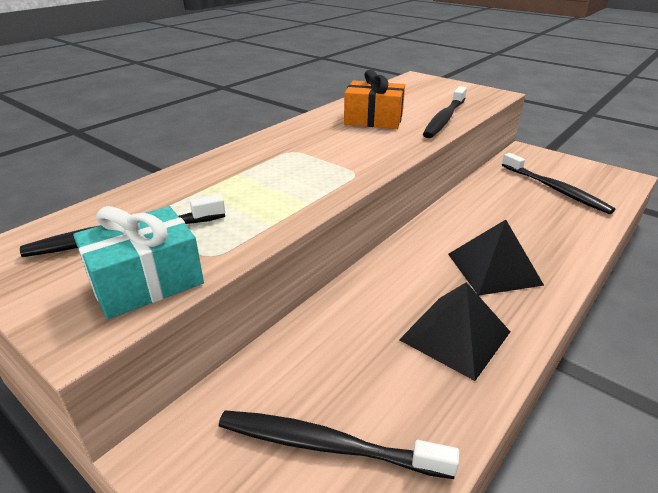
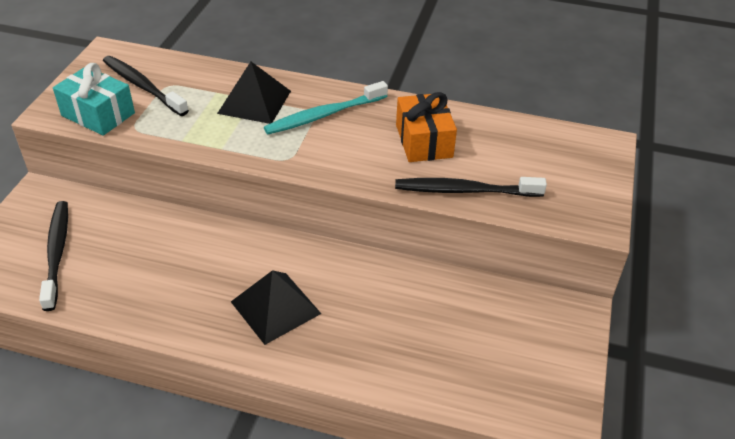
camera: 65 degrees right, 10 degrees up
black pyramid [399,282,510,381] -> black pyramid moved to [217,62,291,124]
black toothbrush [502,153,615,214] -> none
none -> turquoise toothbrush [264,81,388,134]

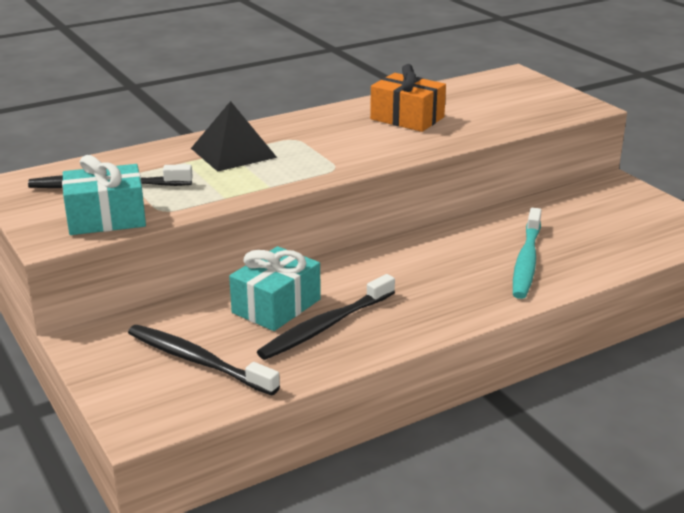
camera: 45 degrees left, 15 degrees down
black pyramid [231,270,321,345] -> none
turquoise toothbrush [264,81,388,134] -> turquoise toothbrush moved to [513,208,542,299]
black toothbrush [395,177,547,197] -> black toothbrush moved to [257,274,395,360]
none -> turquoise gift [229,246,321,331]

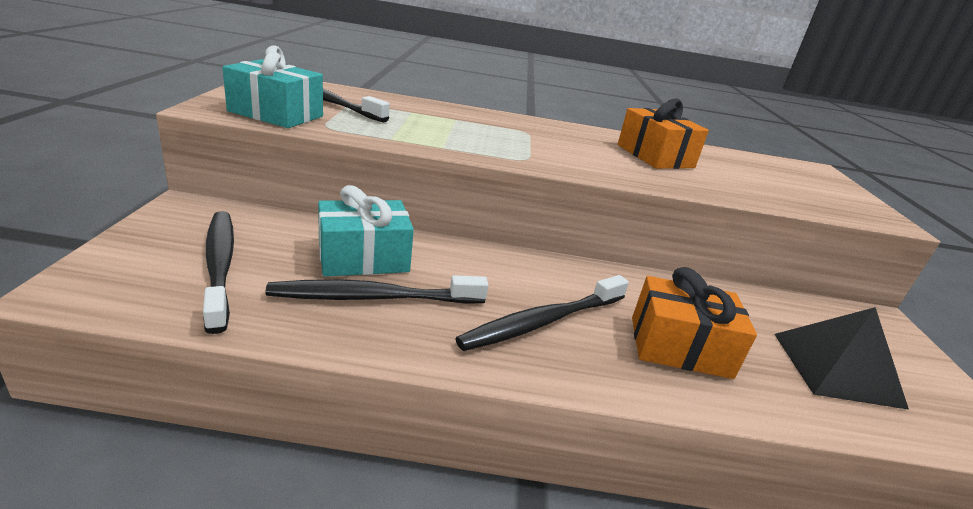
camera: 30 degrees right, 0 degrees up
black pyramid [191,101,277,172] -> black pyramid moved to [774,307,909,410]
turquoise toothbrush [513,208,542,299] -> orange gift [632,267,757,379]
none -> black toothbrush [455,275,629,351]

